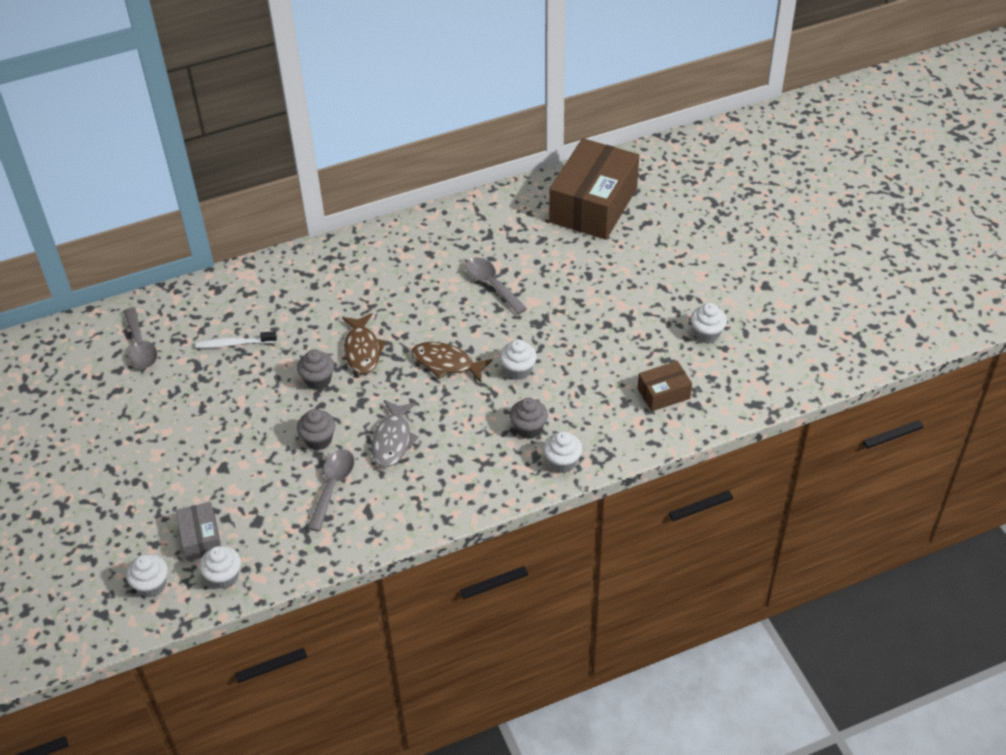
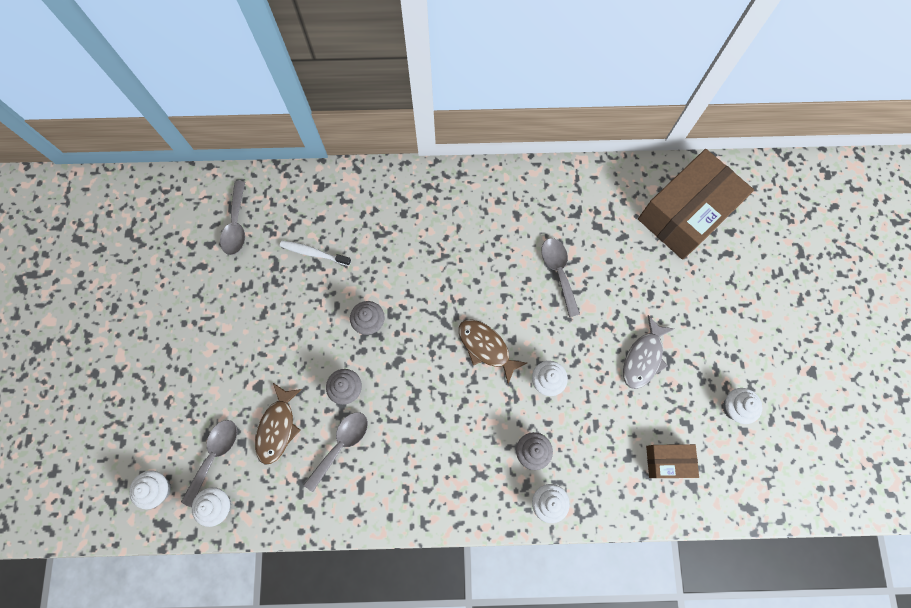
camera: 20 degrees right, 25 degrees up
grey box [176,502,221,561] -> grey spoon [181,420,237,507]
brown fish [342,313,386,374] -> brown fish moved to [255,383,302,464]
grey fish [372,400,419,467] -> grey fish moved to [623,315,674,389]

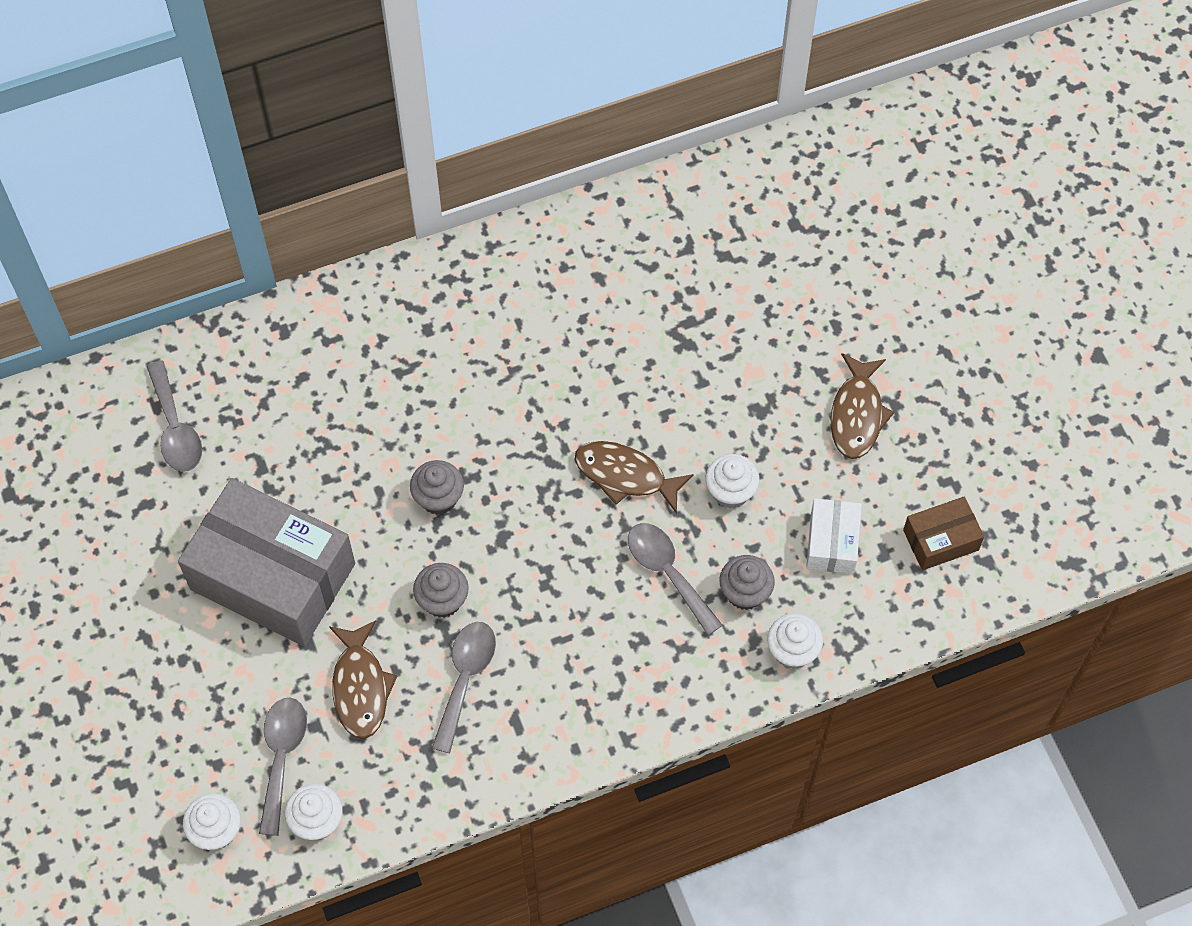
camera: 20 degrees left, 10 degrees down
white toothbrush [280,240,351,266] -> none
grey spoon [541,238,580,317] -> grey spoon moved to [628,523,723,635]
grey fish [623,315,674,389] -> brown fish [831,353,894,459]
brown box [638,149,754,260] -> none
white cupcake [723,388,762,424] -> none
none -> grey box [178,478,355,646]
none -> white box [806,498,862,574]

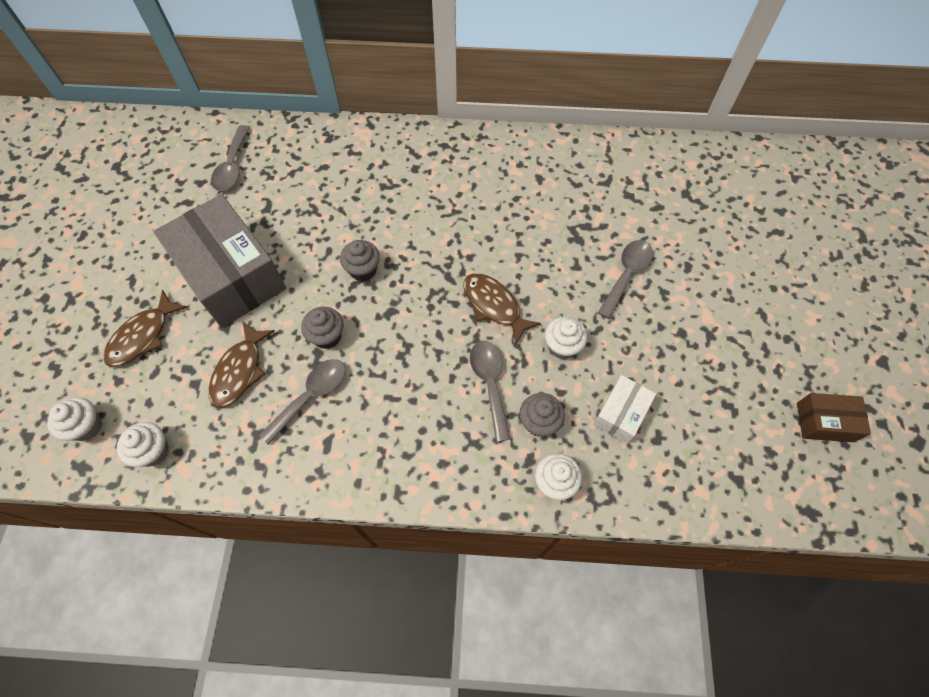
camera: 25 degrees right, 0 degrees up
grey spoon [259,697,307,836] -> grey spoon moved to [598,240,653,319]
brown fish [831,353,894,459] -> brown fish moved to [103,290,187,367]
brown box [903,496,984,570] -> brown box moved to [797,393,871,442]

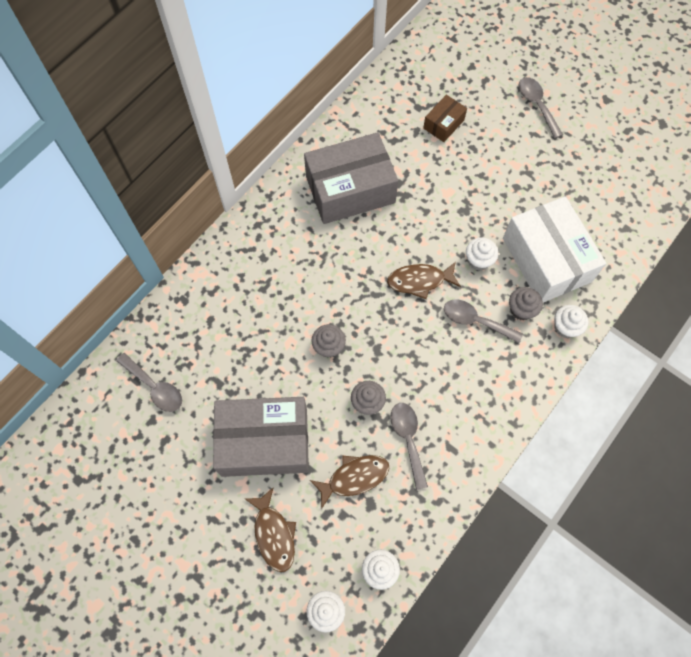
camera: 55 degrees left, 5 degrees up
brown fish [209,322,275,408] -> brown fish turned 75 degrees counterclockwise [310,455,390,509]
white box [593,375,656,444] -> white box [503,196,606,302], size x2.12
grey spoon [598,240,653,319] -> grey spoon moved to [519,77,563,138]
brown box [797,393,871,442] -> brown box moved to [423,95,467,142]
none -> grey box [304,132,398,224]

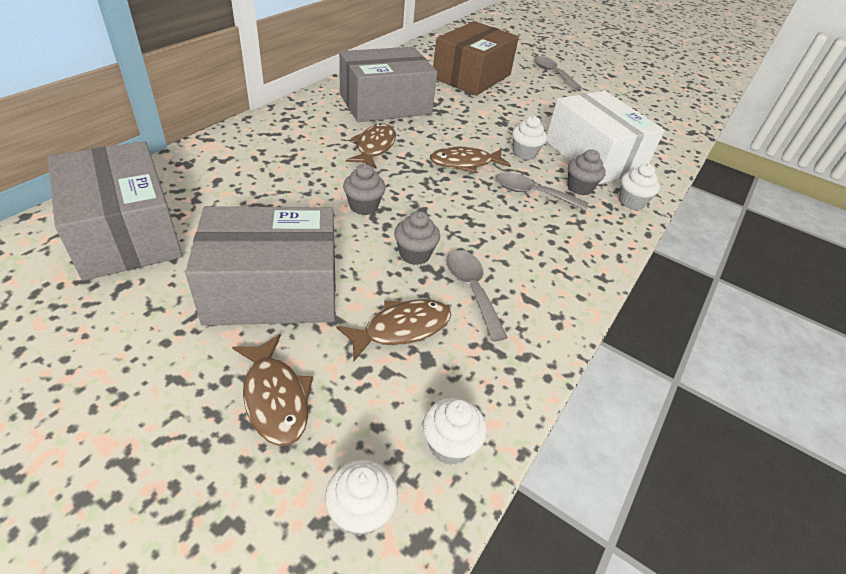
camera: 10 degrees left, 25 degrees down
grey spoon [116,353,182,412] -> grey box [48,141,182,281]
brown box [423,95,467,142] -> brown box [433,21,519,96], size x2.12
none -> brown fish [346,123,396,169]

